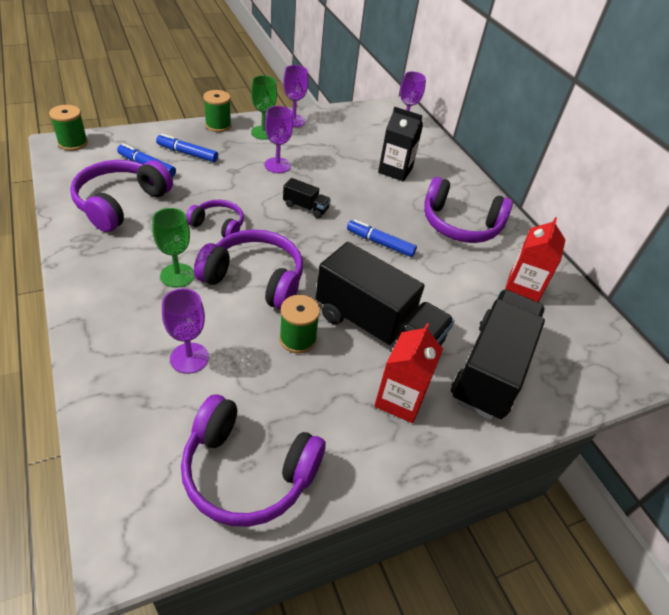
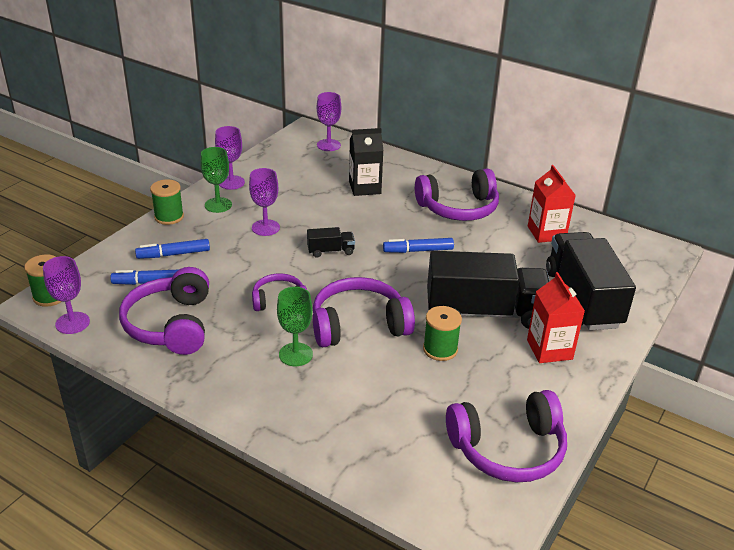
camera: 30 degrees left, 10 degrees down
purple goblet [162,288,209,374] -> purple goblet moved to [43,256,90,334]

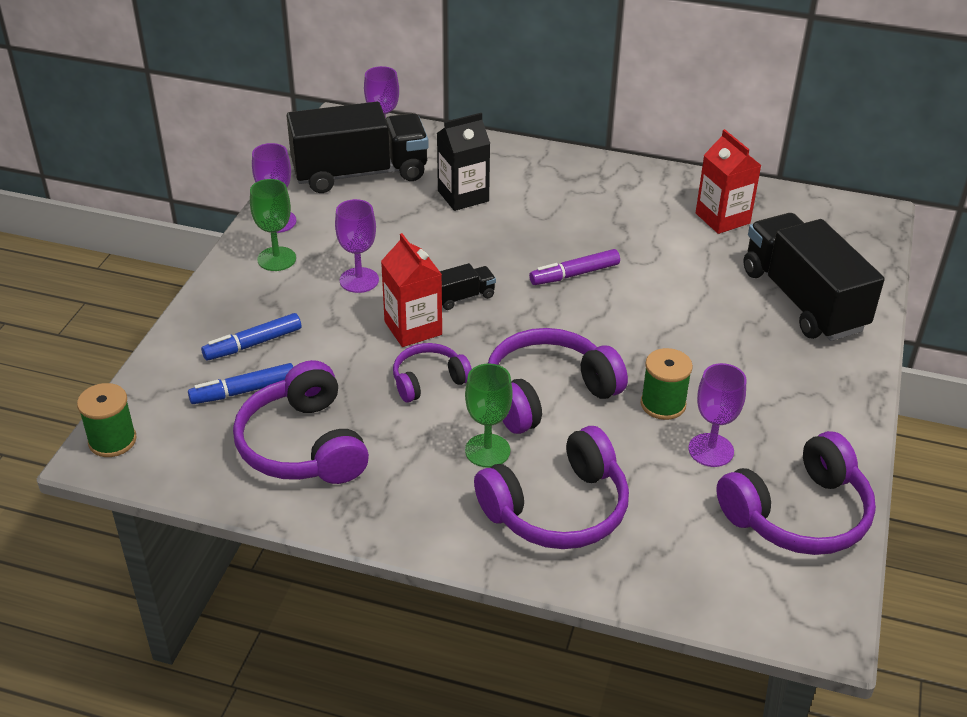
camera: 15 degrees left, 5 degrees up
purple goblet [43,256,90,334] -> purple goblet moved to [688,363,747,467]
green spool [150,179,184,225] -> none
blue marker [383,238,454,253] -> purple marker [529,249,620,285]
purple headphones [415,168,499,221] -> purple headphones moved to [474,426,629,549]
black truck [427,251,549,329] -> black truck moved to [287,102,429,193]
red carton [527,272,585,363] -> red carton moved to [381,233,442,347]

